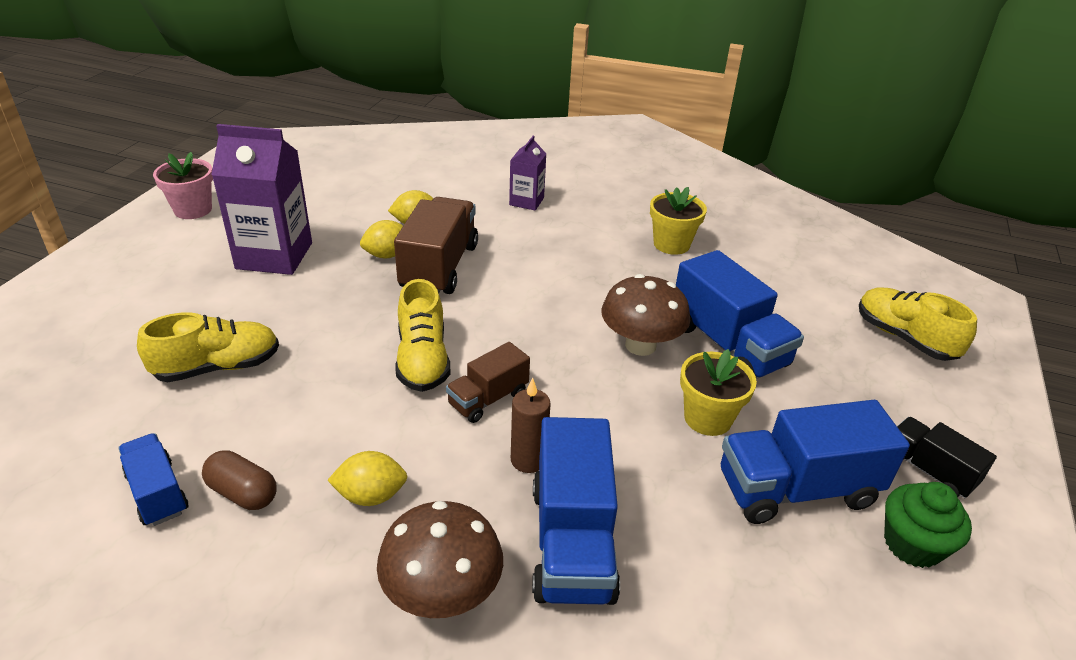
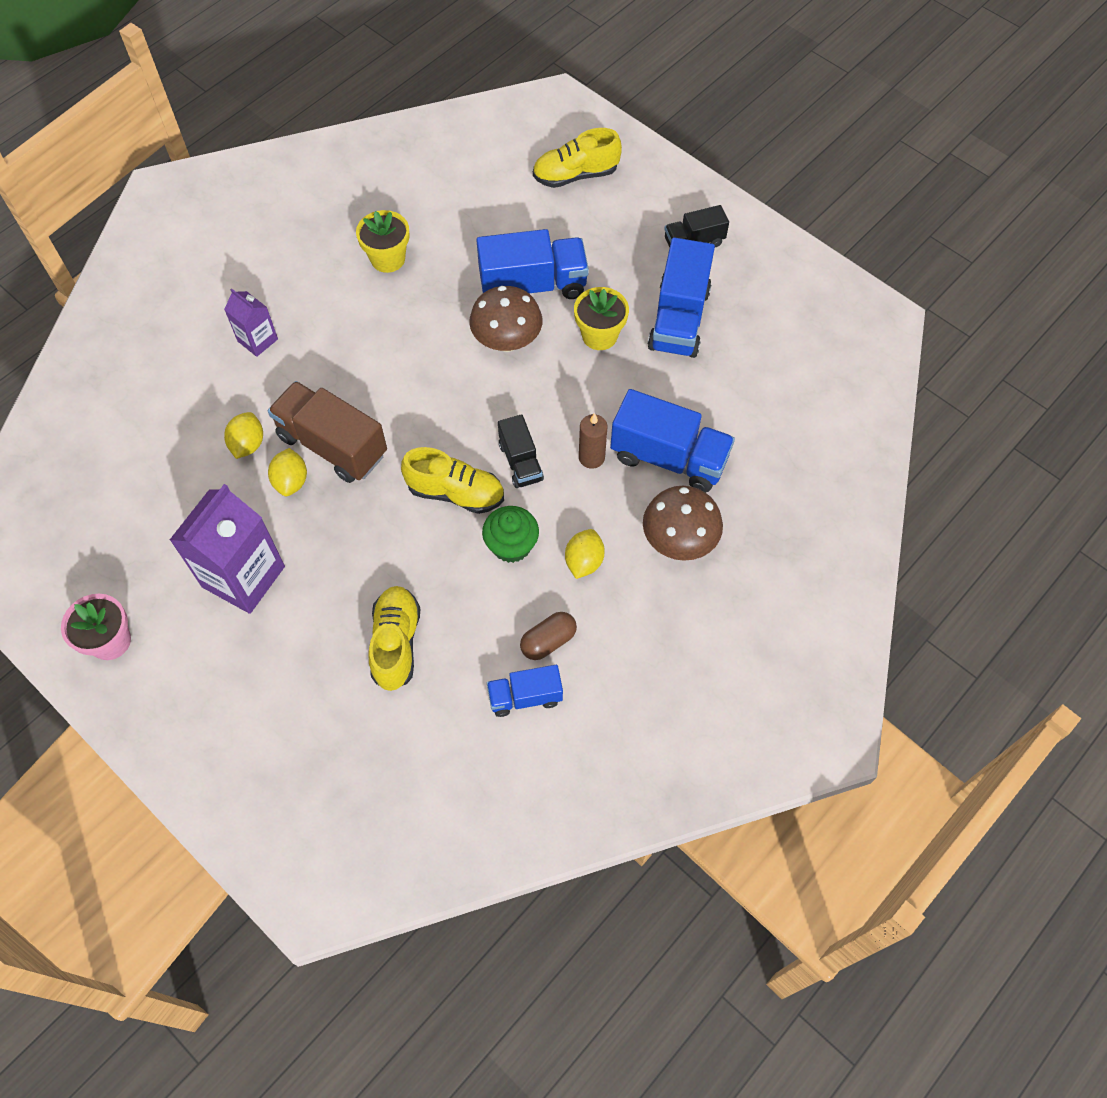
camera: 65 degrees left, 25 degrees up
brown truck [446,342,530,423] -> black truck [498,414,544,488]
green cupcake [884,482,972,568] -> green cupcake moved to [482,506,539,563]

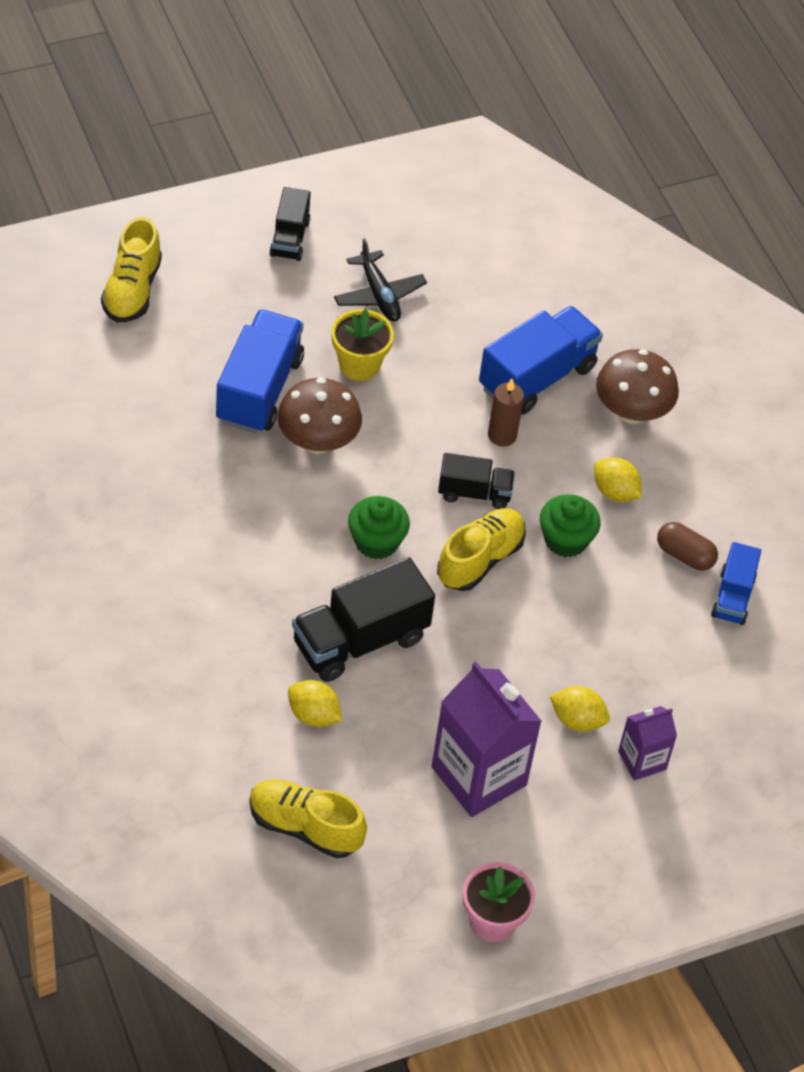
camera: 70 degrees left, 10 degrees down
purple carton [224,289,278,357] -> purple carton moved to [618,706,677,781]
brown truck [268,381,387,483] -> black truck [292,557,435,682]
yellow lemon [268,448,307,496] -> yellow lemon moved to [550,686,610,732]
yellow flower pot [356,210,410,273] -> none
yellow shoe [368,586,420,691] -> yellow shoe moved to [249,779,367,858]
brown capsule [520,612,577,660] -> brown capsule turned 45 degrees counterclockwise [657,522,718,571]
blue truck [648,237,715,358] -> black plane [334,238,427,322]
none -> green cupcake [348,496,410,559]

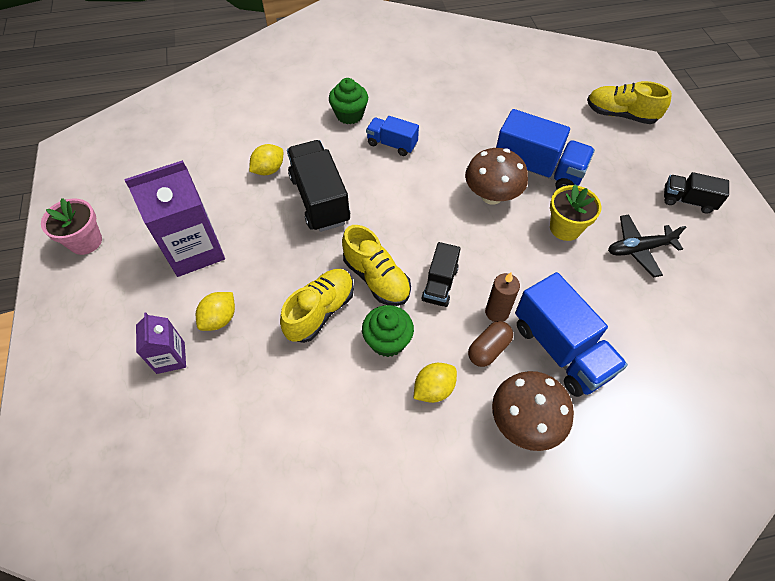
camera: 105 degrees right, 5 degrees up
yellow shoe [249,779,367,858] -> yellow shoe moved to [280,269,354,343]
green cupcake [348,496,410,559] -> green cupcake moved to [329,78,368,124]
brown capsule [657,522,718,571] -> brown capsule moved to [468,321,513,367]
blue truck [711,542,761,625] -> blue truck moved to [366,116,419,156]

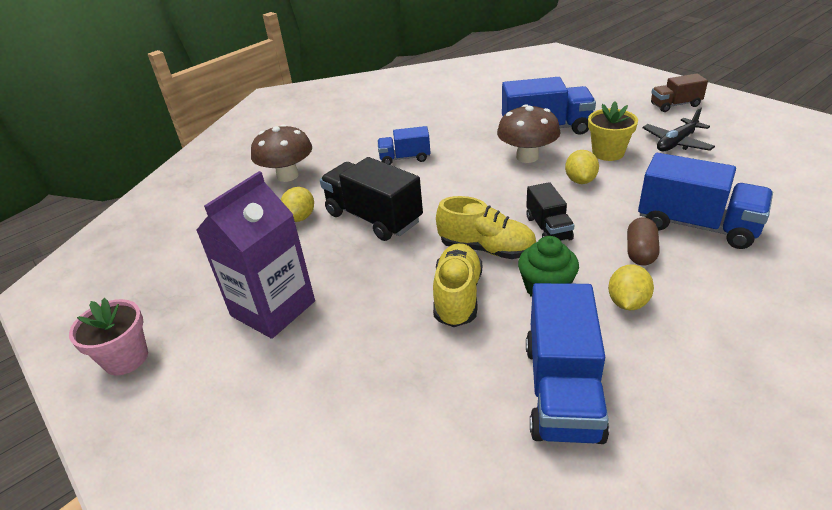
camera: 25 degrees left, 20 degrees down
purple carton [136,312,186,374] -> none
yellow lemon [196,292,235,331] -> yellow lemon moved to [565,150,599,184]
green cupcake [329,78,368,124] -> none
brown candle [485,272,520,322] -> none
brown mushroom [492,371,574,451] -> brown mushroom moved to [251,124,312,182]
yellow shoe [587,81,672,124] -> none
black truck [664,172,729,213] -> brown truck [651,73,708,112]
none -> blue truck [526,283,609,444]

